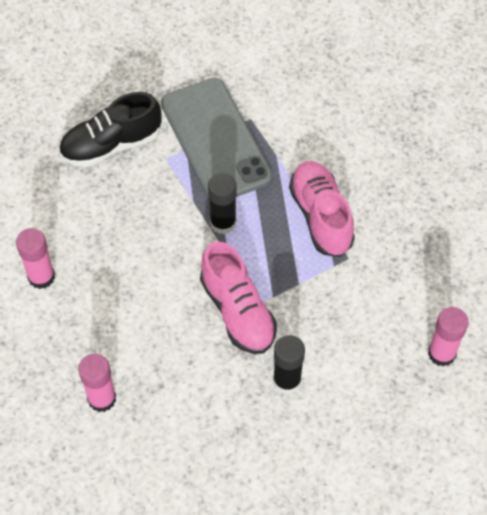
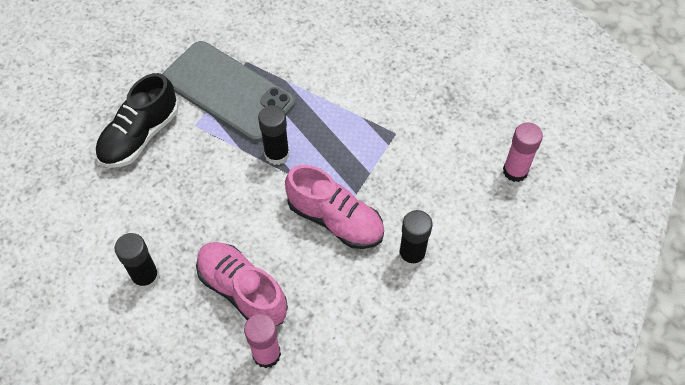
camera: 30 degrees left, 0 degrees up
pink glue stick [16,228,55,289] -> black glue stick [114,233,160,290]
pink shoe [289,161,355,257] -> pink shoe moved to [196,242,288,326]

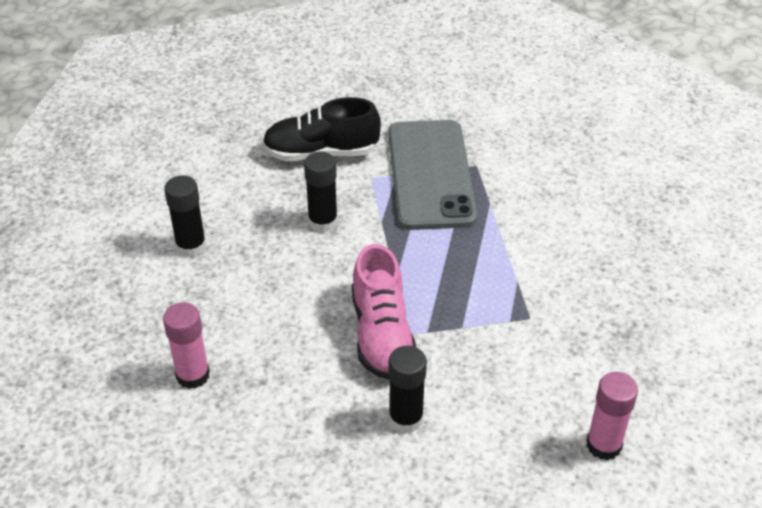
camera: 50 degrees right, 15 degrees down
pink shoe [196,242,288,326] -> none
black glue stick [258,105,289,165] -> black glue stick moved to [304,152,338,232]

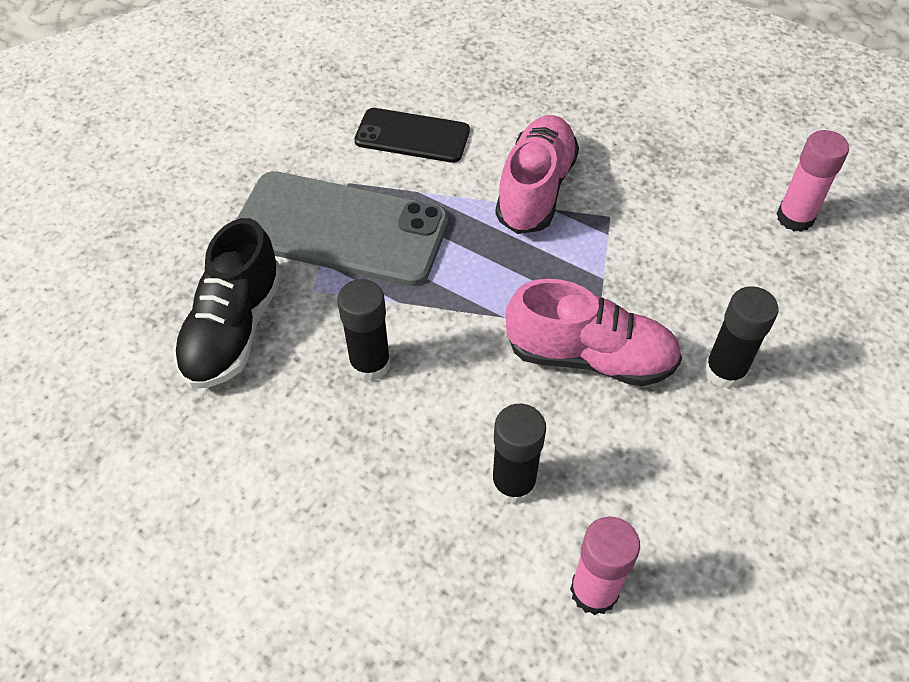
camera: 70 degrees left, 10 degrees up
black glue stick [164,175,206,257] -> black glue stick moved to [491,404,546,505]
none -> black phone [354,108,470,163]
none -> pink shoe [495,115,579,234]

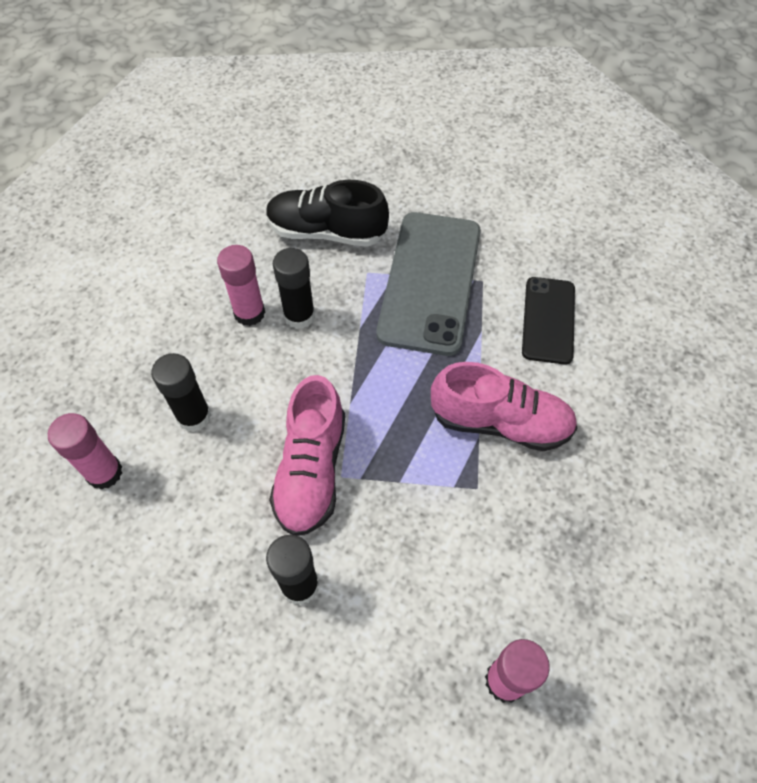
camera: 85 degrees right, 5 degrees up
none -> pink glue stick [217,245,265,326]

